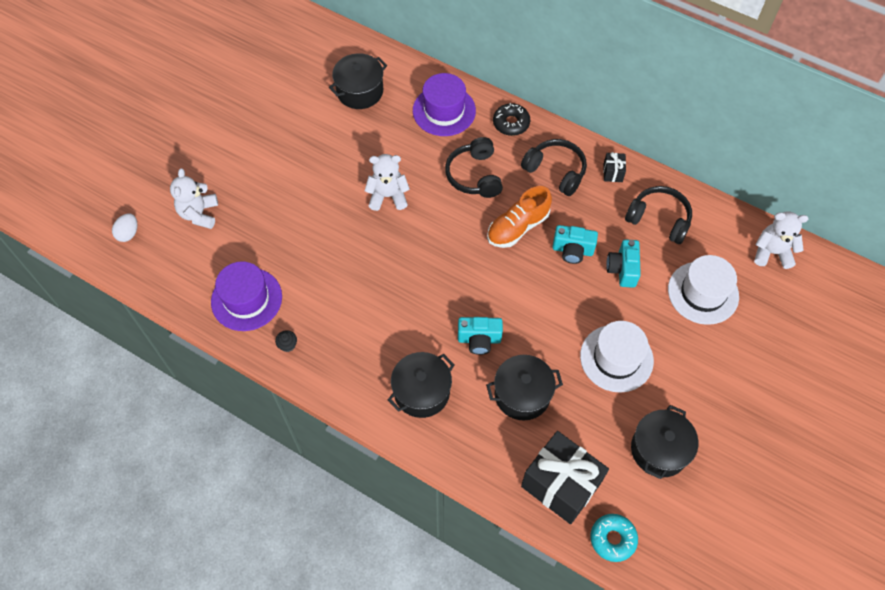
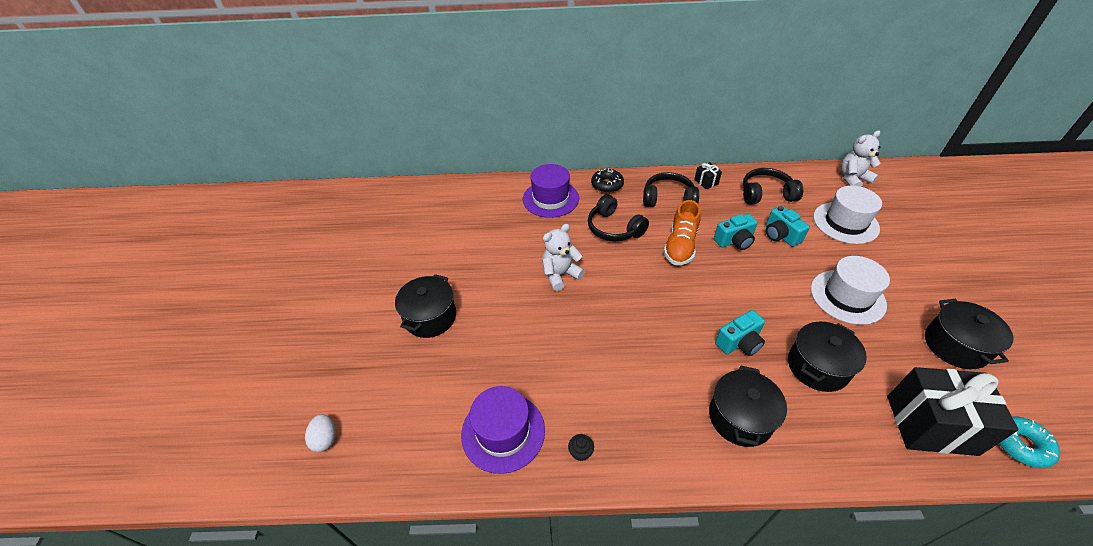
camera: 30 degrees left, 15 degrees down
white teddy bear [170,168,218,229] -> none
black pot [329,53,387,109] -> black pot moved to [395,274,456,338]

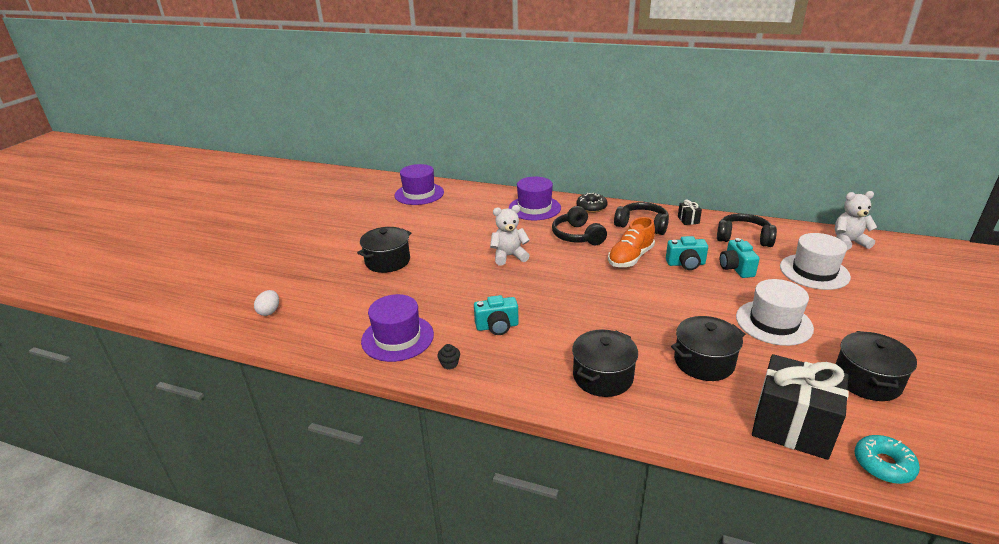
camera: 20 degrees right, 15 degrees down
turquoise camera [715,310,765,356] -> turquoise camera moved to [474,295,519,335]
none -> purple hat [395,164,444,205]

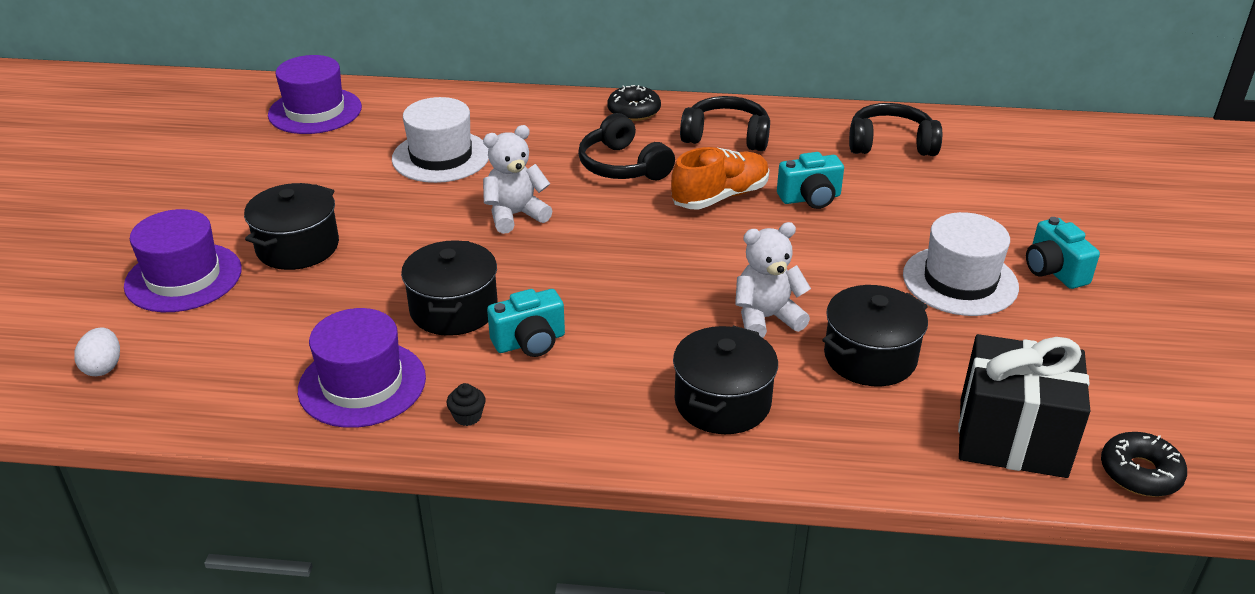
camera: 15 degrees left, 5 degrees up
purple hat [509,177,561,220] -> purple hat moved to [124,209,242,312]
orange shoe [608,217,655,267] -> orange shoe turned 150 degrees counterclockwise [671,147,769,209]
black gift [678,200,702,225] -> none
turquoise camera [720,238,760,278] -> turquoise camera moved to [1026,217,1100,289]
white hat [780,233,851,290] -> white hat moved to [392,97,489,183]
white teddy bear [835,191,877,250] -> white teddy bear moved to [735,222,811,338]
black pot [836,331,917,401] -> black pot moved to [401,240,498,336]
turquoise donut [854,435,920,484] -> black donut [1101,432,1187,497]

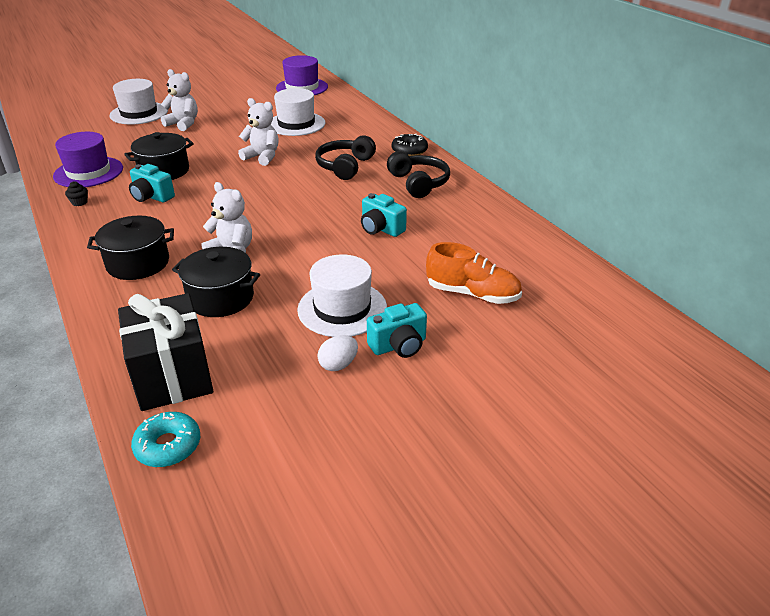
camera: 55 degrees right, 0 degrees up
white egg [74,327,120,376] -> white egg moved to [317,335,358,371]
purple hat [124,209,242,312] -> white hat [109,79,168,125]
black pot [244,183,339,270] -> white teddy bear [161,69,198,131]
orange shoe [671,147,769,209] -> orange shoe moved to [426,242,522,304]
black headphones [849,103,942,156] -> none
turquoise camera [1026,217,1100,289] -> turquoise camera turned 150 degrees counterclockwise [367,303,427,358]
black donut [1101,432,1187,497] -> turquoise donut [131,412,200,467]

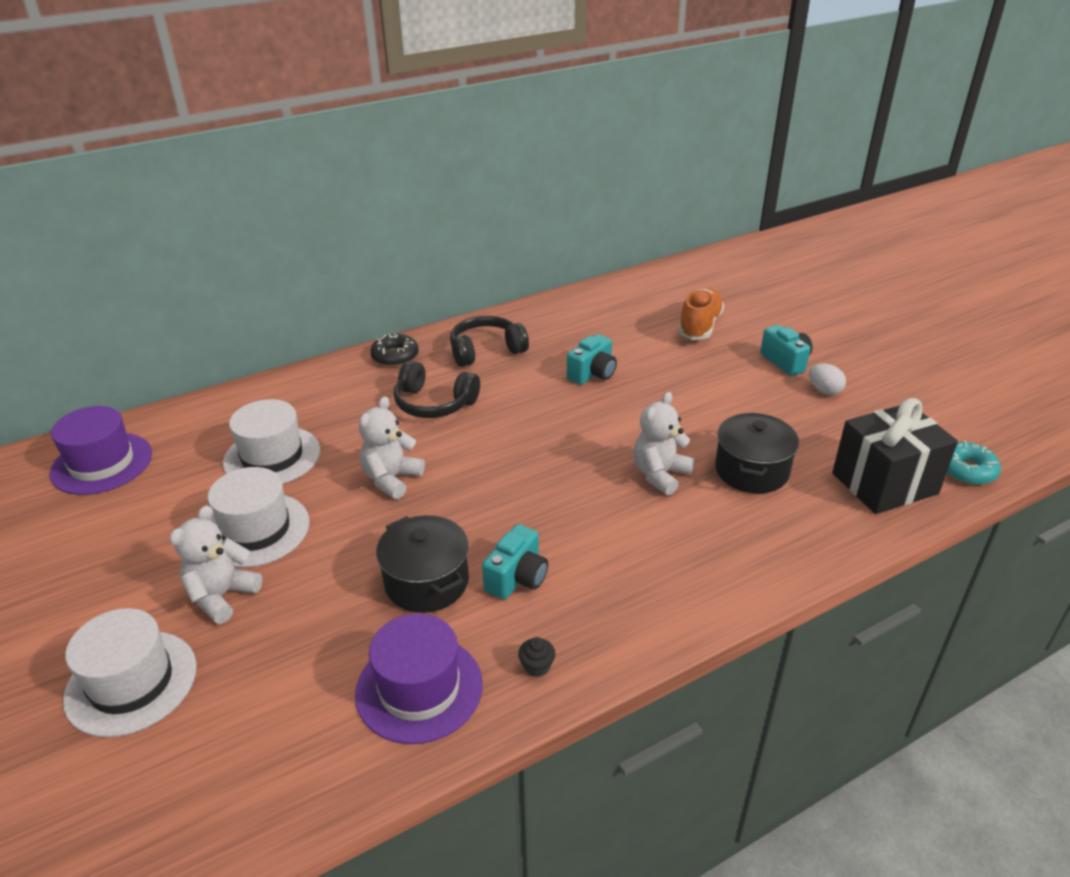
camera: 90 degrees left, 0 degrees up
black pot [87,216,174,280] -> none
white hat [297,254,387,337] -> white hat moved to [208,467,309,568]

